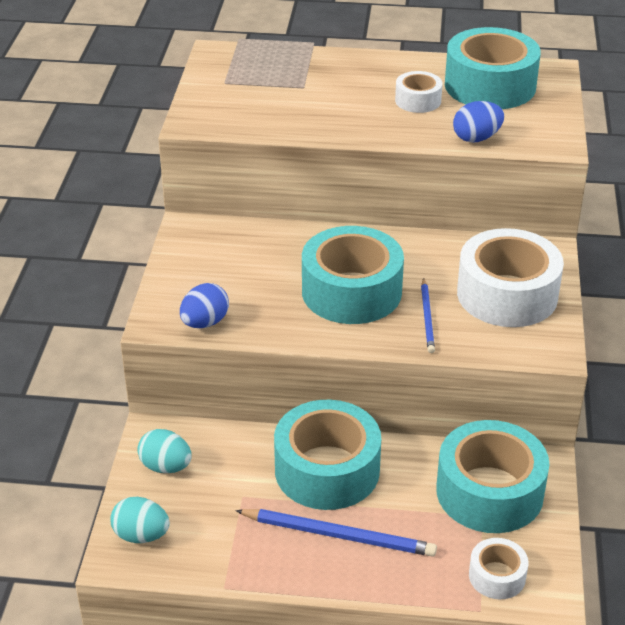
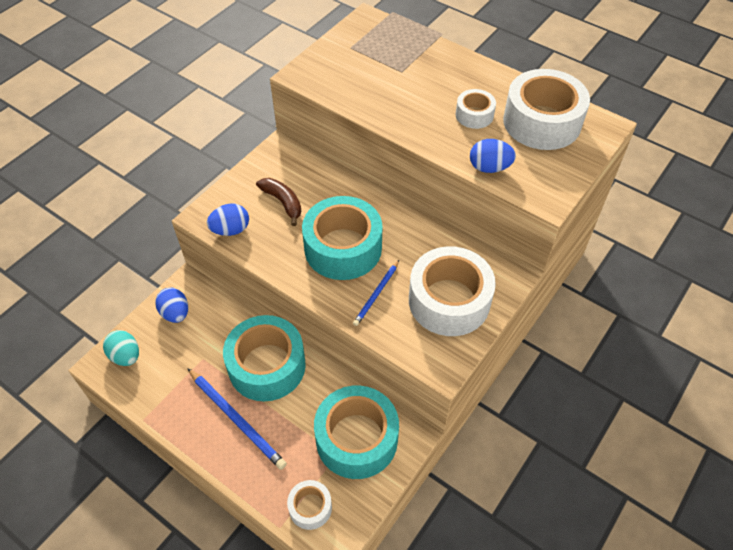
camera: 30 degrees right, 15 degrees up
turquoise egg [138,429,192,473] -> blue egg [155,287,188,323]
turquoise tape [445,27,541,109] -> white tape [503,69,590,150]
none -> brown banana [256,178,301,226]

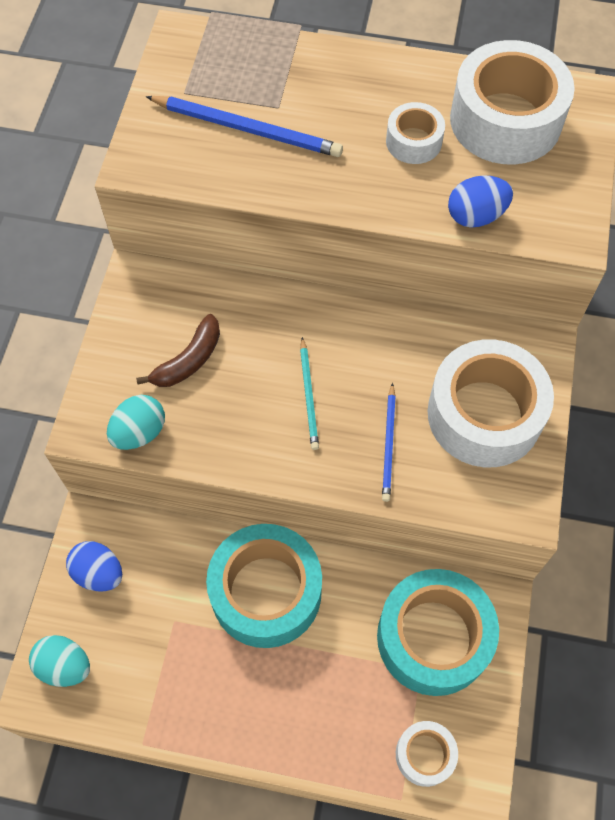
camera: 25 degrees left, 10 degrees up
blue pencil [187,368,287,470] -> blue pencil moved to [146,96,343,157]
blue egg [207,204,249,236] -> turquoise egg [107,395,165,450]
brown banana [256,178,301,226] -> brown banana turned 105 degrees clockwise [136,314,220,387]
turquoise tape [302,196,383,280] -> turquoise pencil [300,337,319,450]

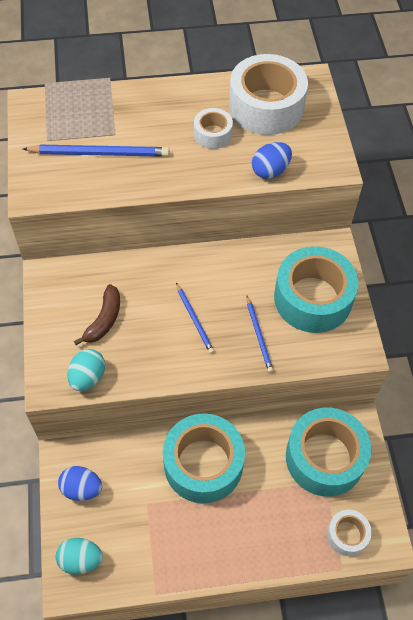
camera: 20 degrees left, 5 degrees down
turquoise pencil [300,337,319,450] -> blue pencil [176,283,214,354]
white tape [428,339,554,467] -> turquoise tape [274,246,358,333]

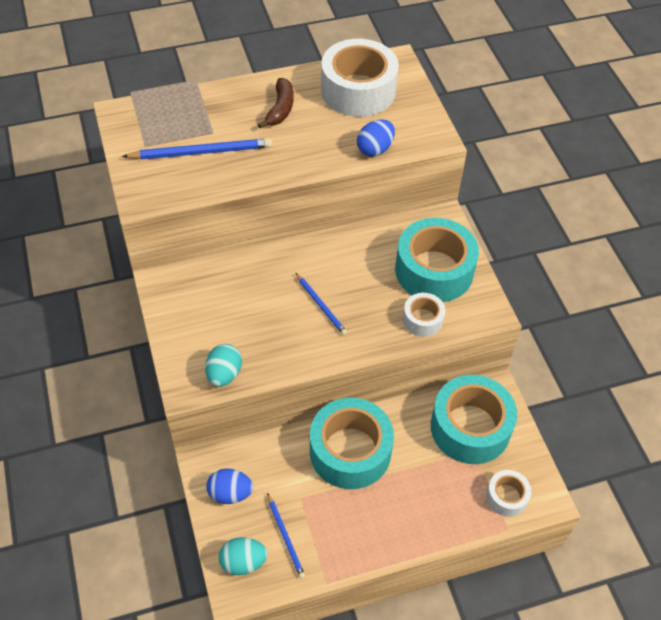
camera: 10 degrees left, 5 degrees down
brown banana [74,284,120,345] -> brown banana moved to [258,78,293,129]
white tape [194,108,233,149] -> white tape moved to [403,293,445,337]
blue pencil [247,296,273,373] -> blue pencil moved to [267,493,305,579]

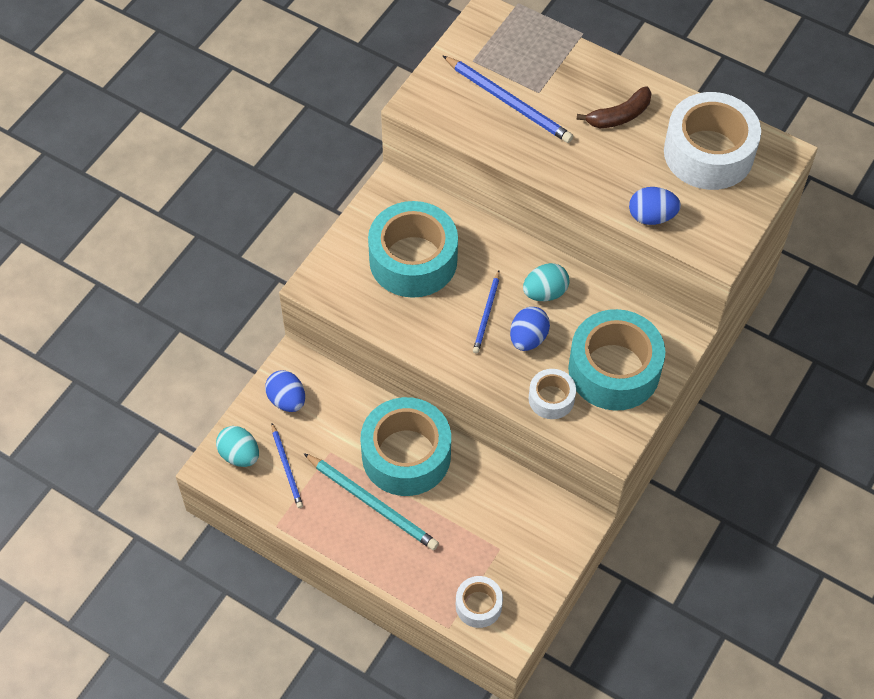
camera: 50 degrees right, 5 degrees up
turquoise egg [205,344,242,387] -> turquoise egg moved to [523,263,569,301]
blue pencil [267,493,305,579] -> blue pencil turned 45 degrees counterclockwise [272,423,303,508]
turquoise tape [431,375,517,464] -> turquoise tape moved to [368,201,458,298]
none -> turquoise pencil [303,453,439,550]
none -> blue egg [510,307,550,351]

